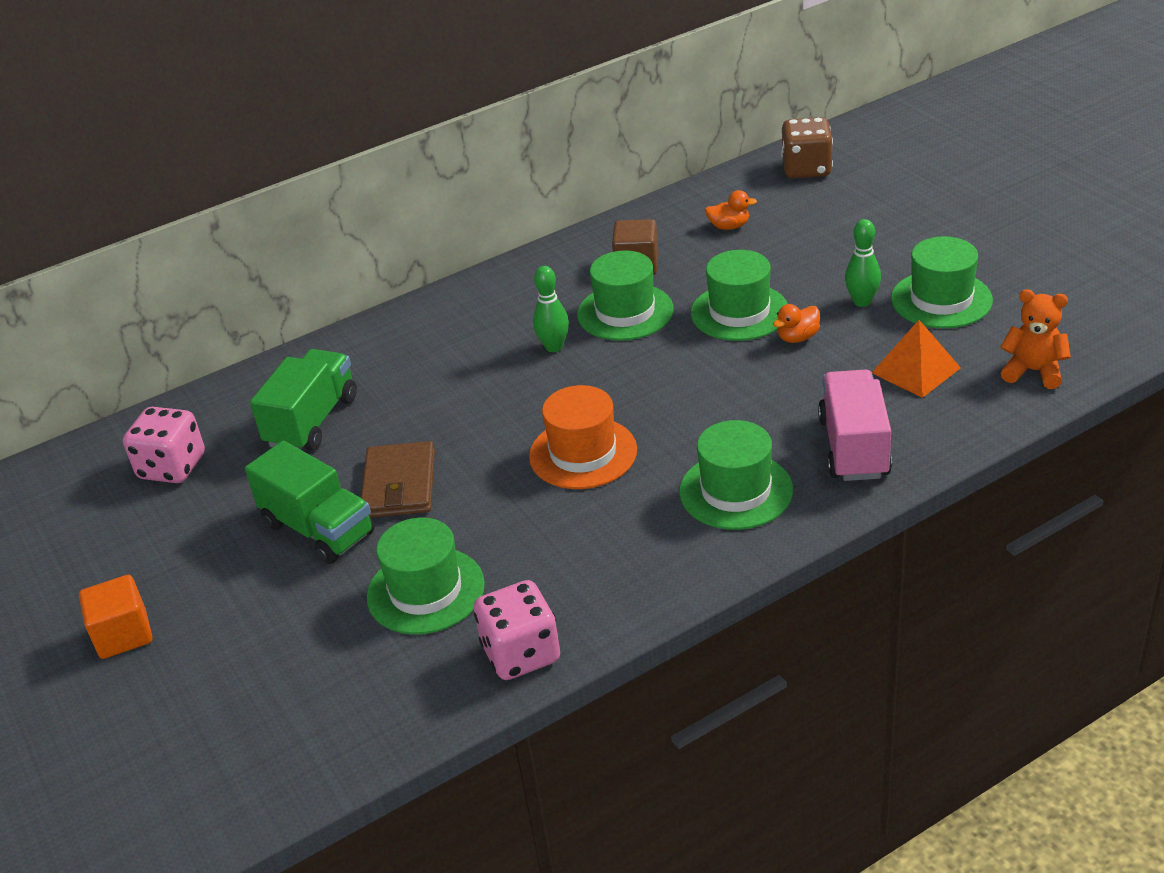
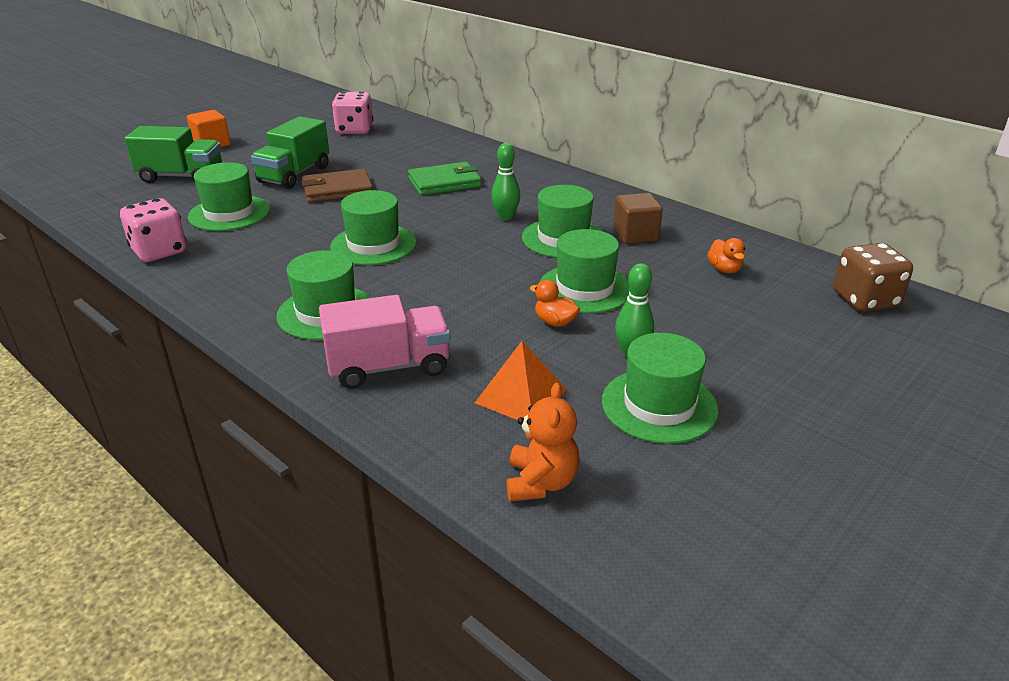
camera: 70 degrees right, 5 degrees down
green truck [250,349,357,451] -> green truck moved to [124,126,222,183]
orange hat [529,385,637,489] -> green hat [331,190,417,265]
none -> green wallet [408,162,481,196]

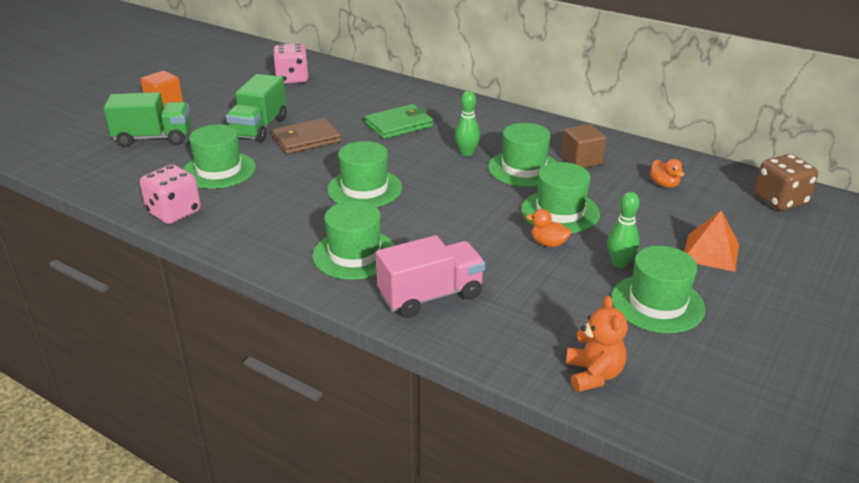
camera: 10 degrees left, 0 degrees up
orange pyramid [475,341,567,420] -> orange pyramid moved to [684,211,739,272]

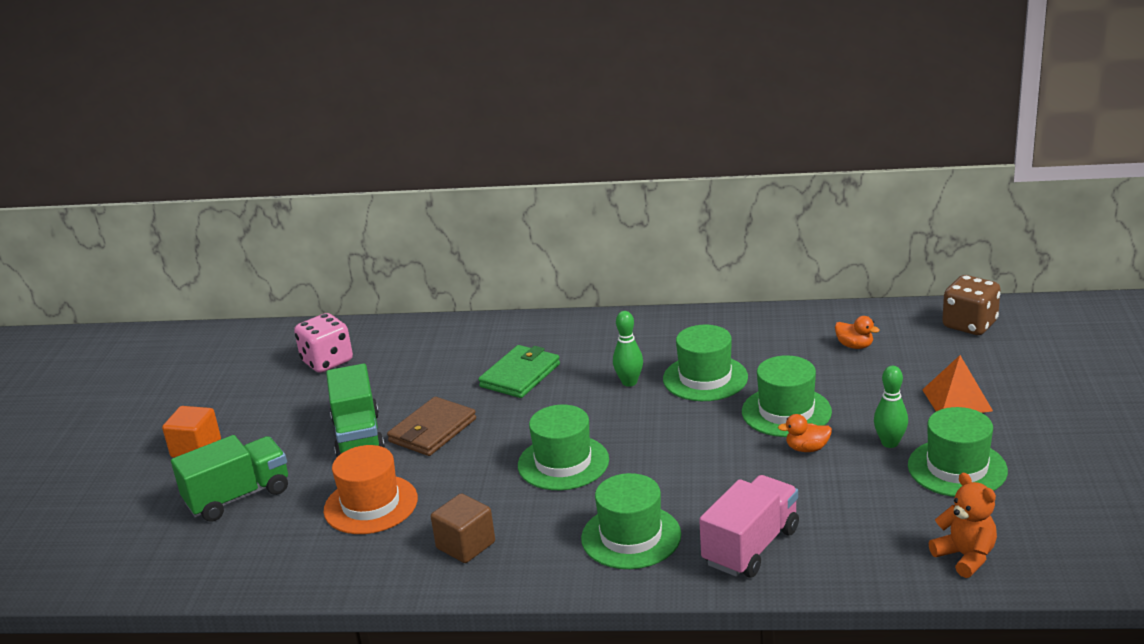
camera: 25 degrees left, 5 degrees down
pink dice [140,164,201,224] -> none
green hat [183,124,256,189] -> orange hat [323,445,418,534]
brown cube [561,124,606,168] -> brown cube moved to [431,494,495,563]

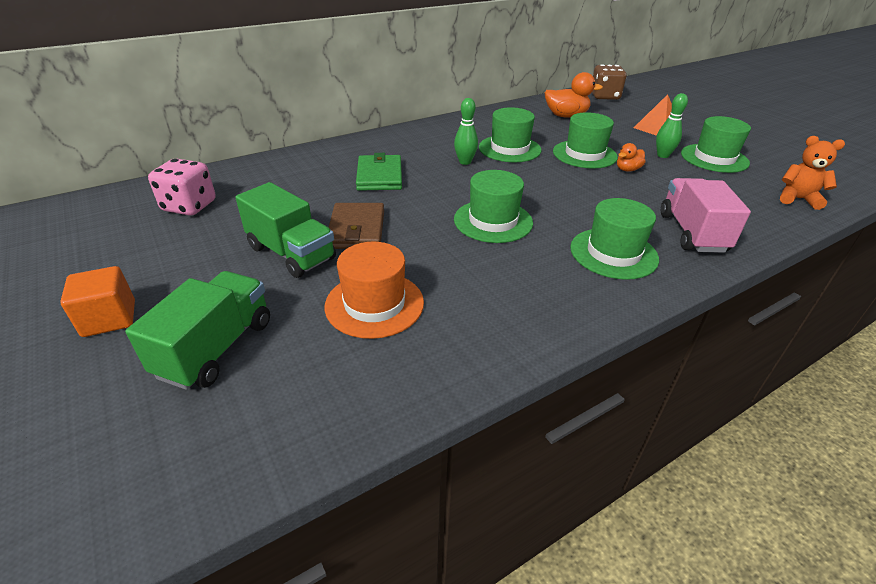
camera: 40 degrees left, 10 degrees up
brown cube [431,494,495,563] -> none
orange duck [835,316,880,349] -> orange duck [545,72,603,118], size x1.75

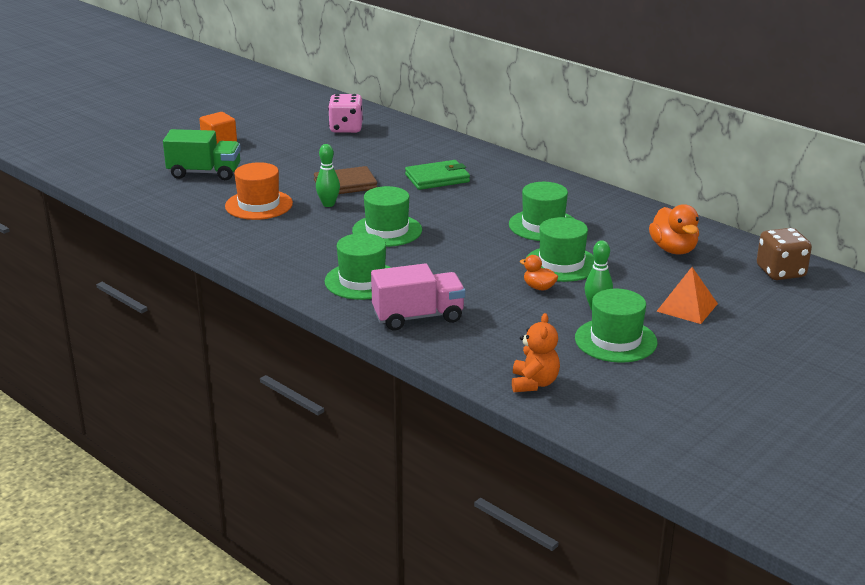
camera: 75 degrees right, 10 degrees down
green truck [235,182,336,278] -> none
green bowling pin [454,98,478,165] -> green bowling pin moved to [316,144,340,207]

